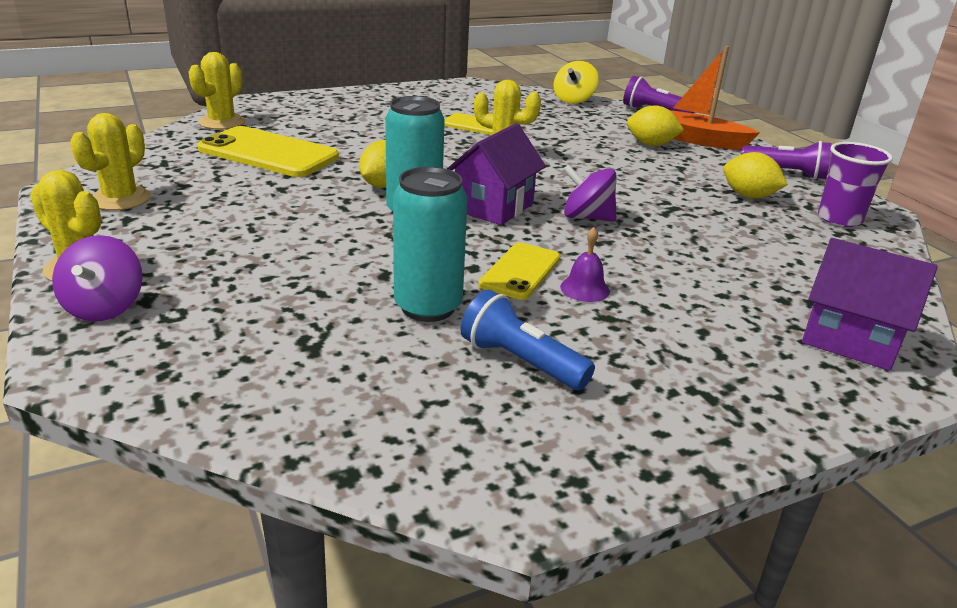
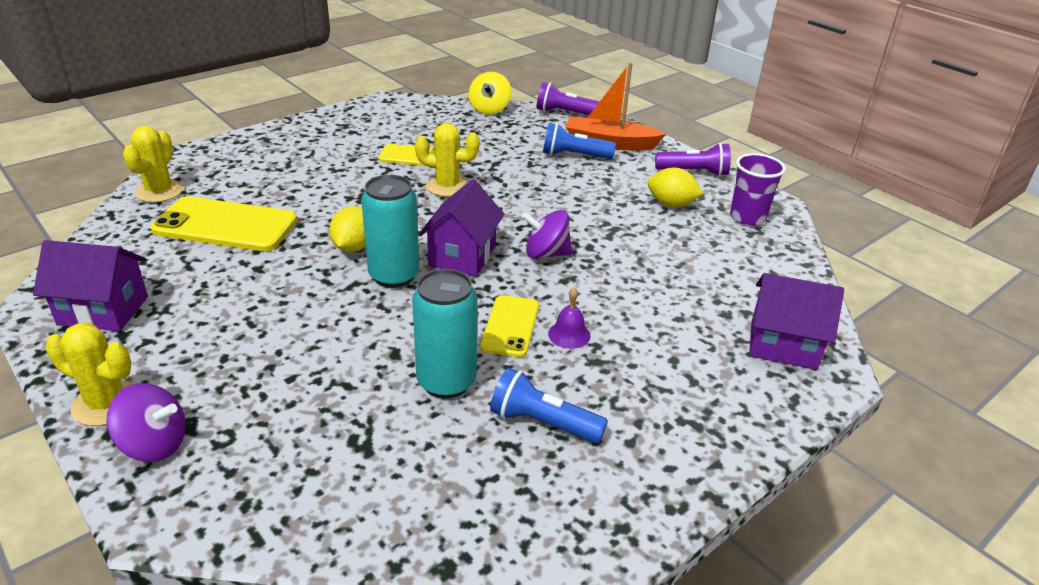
camera: 15 degrees left, 5 degrees up
purple spinning top [52,235,142,322] -> purple spinning top turned 60 degrees counterclockwise [106,383,186,462]
yellow cactus [70,113,151,210] -> purple house [33,240,148,331]
yellow lemon [627,105,684,146] -> blue flashlight [543,123,616,159]

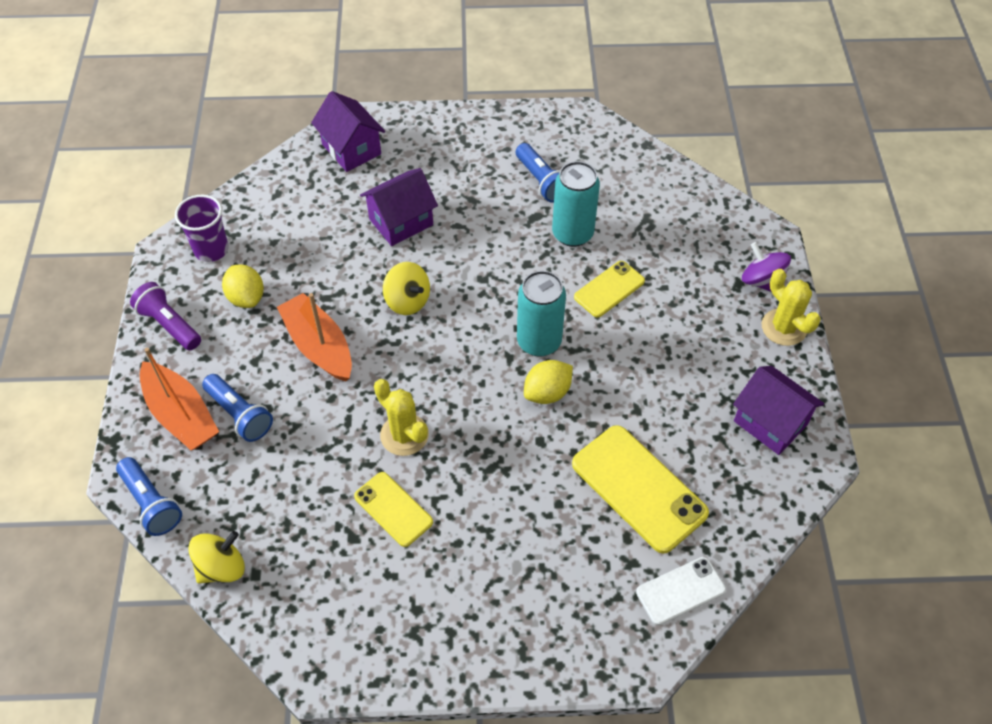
camera: 140 degrees left, 20 degrees up
yellow cactus [123,126,183,203] -> white phone [636,557,726,625]
purple house [419,179,504,277] -> purple house moved to [360,168,438,246]
yellow phone [480,295,539,357] -> yellow phone moved to [574,261,645,317]
purple spinning top [521,210,573,259] -> yellow spinning top [383,262,430,315]
purple flashlight [536,82,600,115] -> blue flashlight [116,457,182,536]
purple bell [548,288,590,349] -> none
none -> orange boat [277,293,352,381]

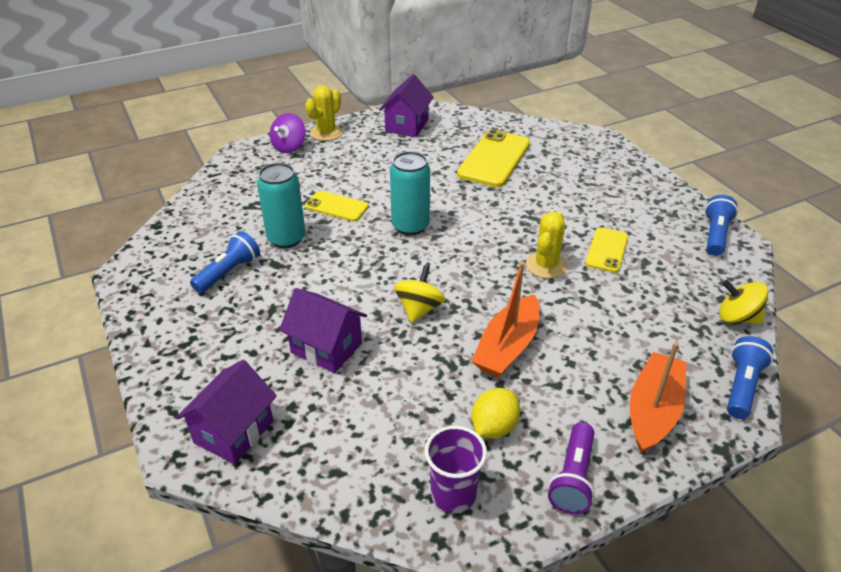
camera: 115 degrees left, 15 degrees down
blue flashlight [202,374,273,442] -> blue flashlight moved to [705,195,738,256]
yellow lemon [524,360,573,404] -> none
white phone [636,557,726,625] -> none

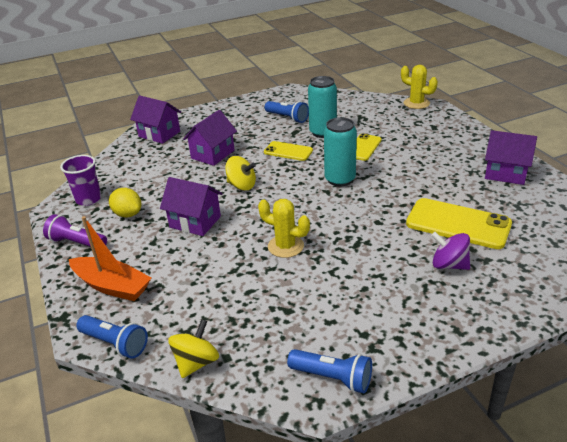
camera: 95 degrees right, 5 degrees down
purple spinning top [270,113,306,153] -> purple spinning top moved to [431,232,470,270]
yellow cactus [305,85,343,141] -> yellow cactus moved to [401,65,438,109]
orange boat [472,262,540,378] -> purple house [160,177,223,236]
yellow phone [585,227,628,273] -> yellow phone moved to [264,141,313,161]

